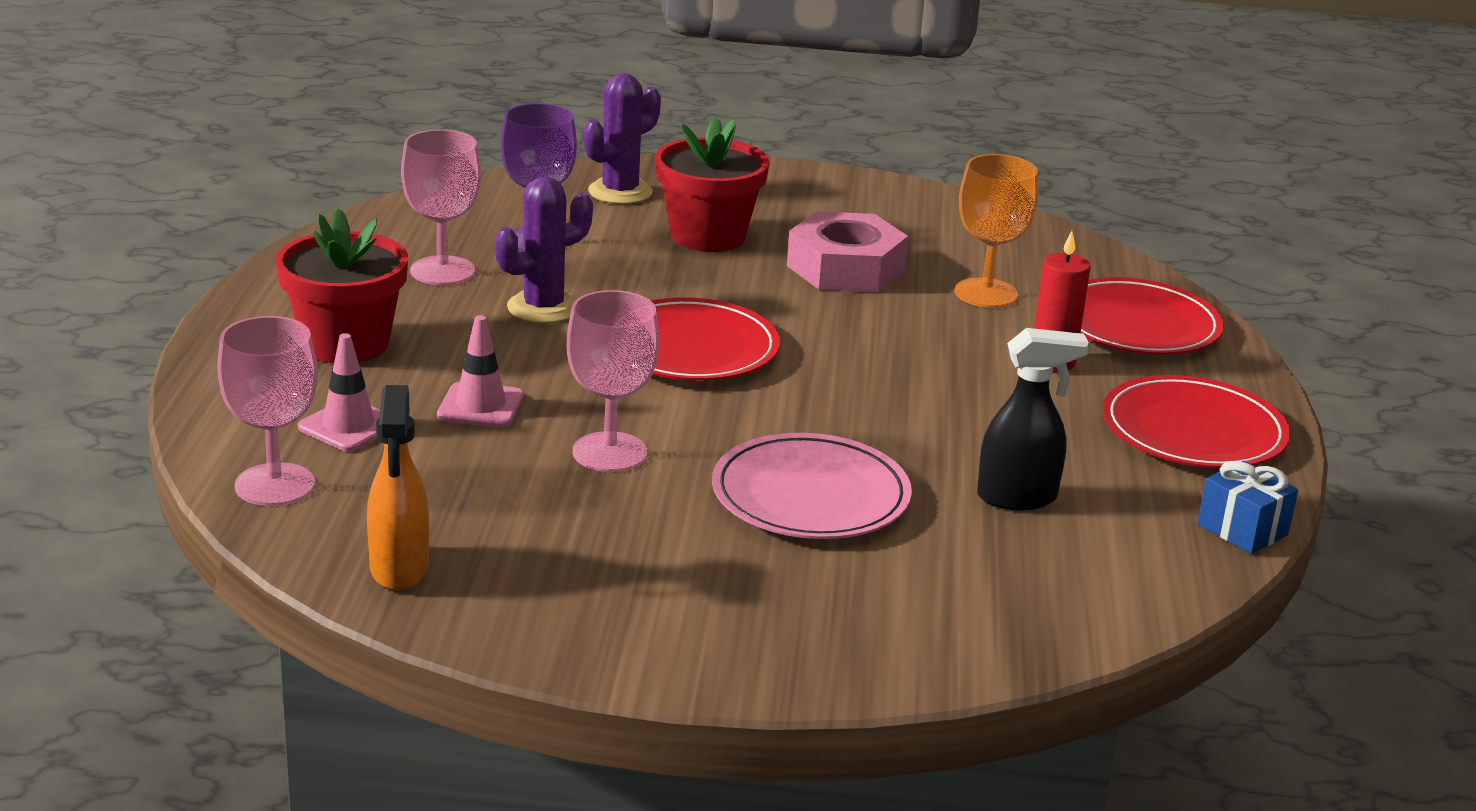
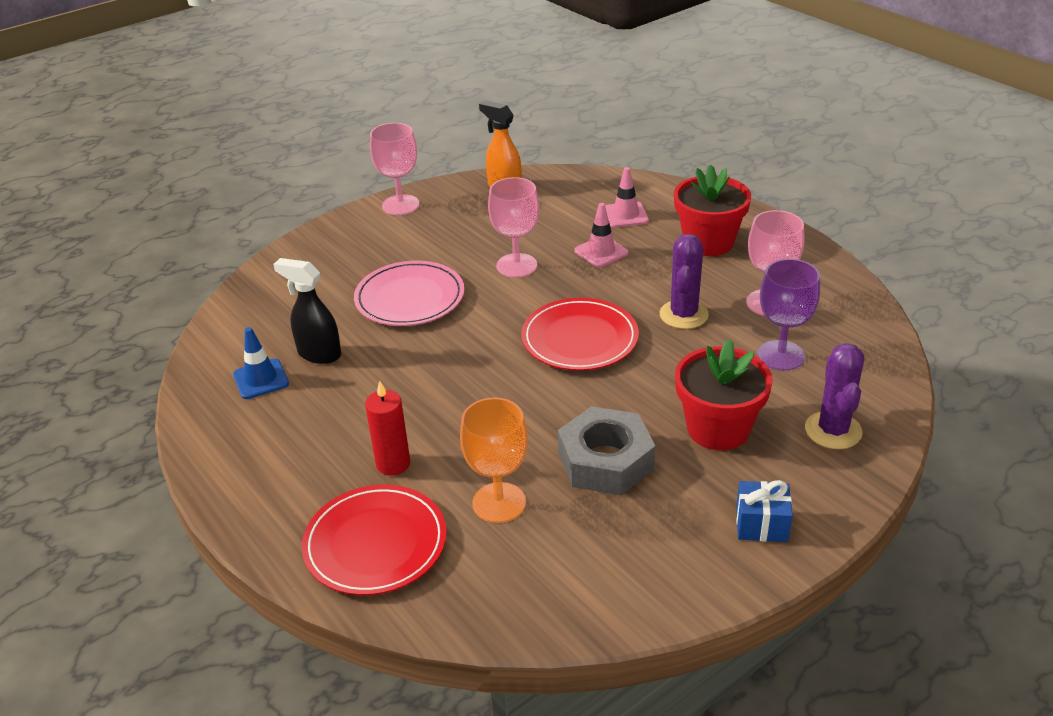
camera: 140 degrees right, 10 degrees up
pink goblet [217,316,318,506] -> pink goblet moved to [370,123,420,215]
pink nut [787,211,908,292] -> grey nut [558,406,655,495]
black spray bottle [977,328,1089,510] -> black spray bottle turned 75 degrees clockwise [273,258,341,364]
red plate [1102,375,1290,468] -> none
blue gift [1197,461,1298,554] -> blue gift moved to [736,480,793,542]
none -> blue traffic cone [233,327,289,399]

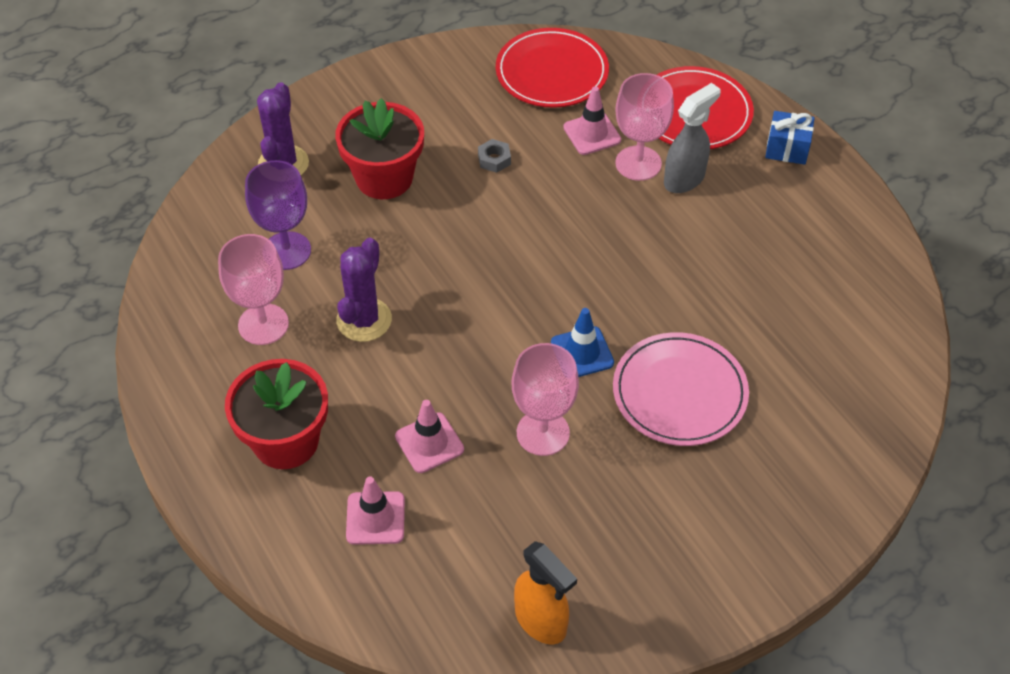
camera: 175 degrees left, 15 degrees up
blue traffic cone [233,327,289,399] -> blue traffic cone moved to [551,308,614,377]
black spray bottle [273,258,341,364] -> none
red candle [365,381,410,476] -> grey spray bottle [664,83,721,193]
pink goblet [370,123,420,215] -> pink goblet moved to [615,73,674,181]
orange goblet [460,398,528,523] -> pink traffic cone [563,86,621,155]
red plate [521,298,639,371] -> red plate moved to [496,28,609,108]
grey nut [558,406,655,495] -> grey nut [478,139,511,173], size x0.41
blue gift [736,480,793,542] -> blue gift moved to [765,111,815,165]

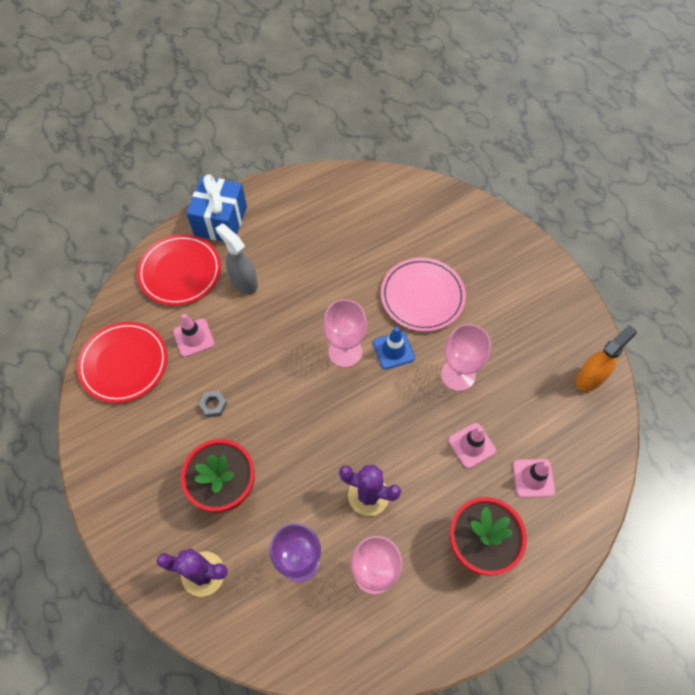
camera: 90 degrees left, 10 degrees up
pink goblet [615,73,674,181] -> pink goblet moved to [323,299,367,367]
blue gift [765,111,815,165] -> blue gift [186,174,247,242], size x1.71

